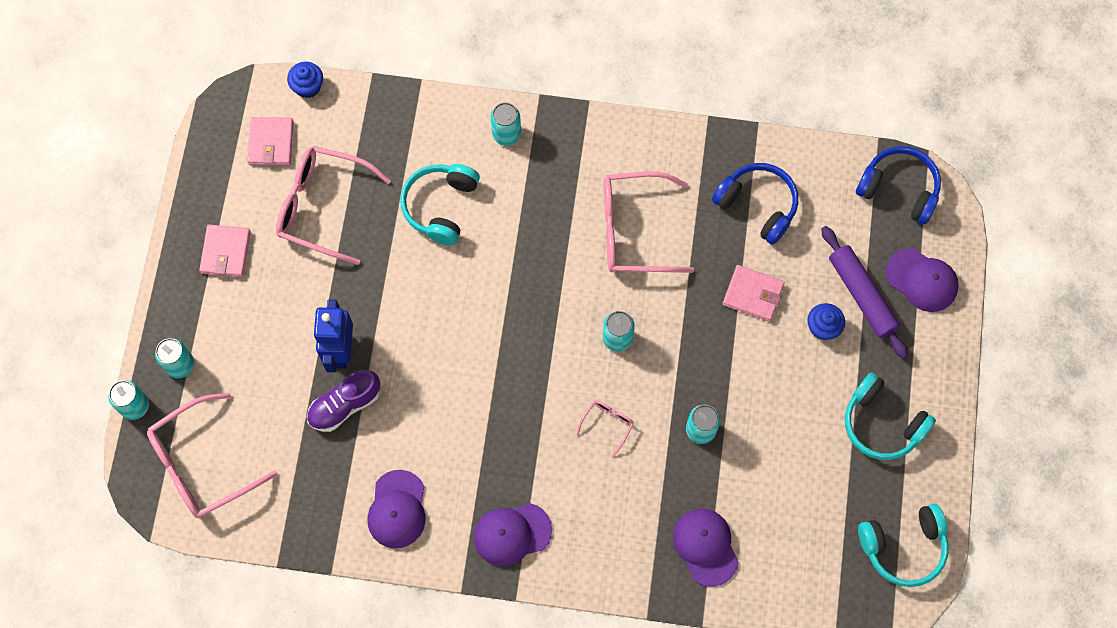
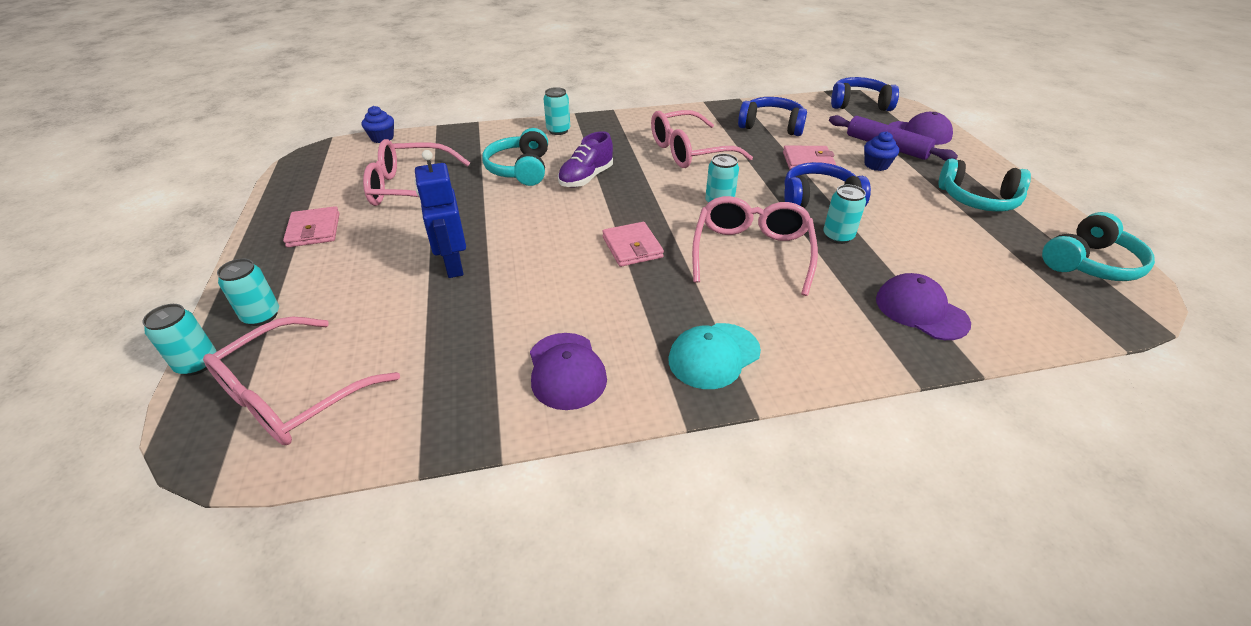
camera: 20 degrees left, 30 degrees down
pink wallet [247,117,294,165] -> pink wallet moved to [602,222,664,267]
purple shoe [307,370,380,432] -> purple shoe moved to [558,131,613,188]
purple cap [474,503,552,566] -> turquoise cap [668,323,761,389]
pink glasses [576,400,634,457] -> pink glasses [692,196,818,296], size x2.27
none -> blue headphones [784,162,871,208]

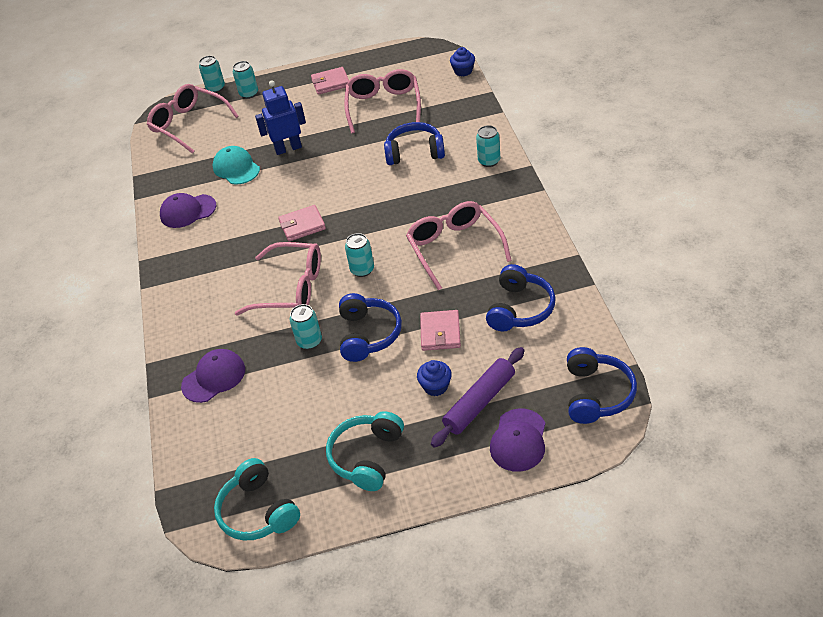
camera: 95 degrees right, 5 degrees up
turquoise headphones [482,128,548,186] -> blue headphones [384,122,445,165]
purple shoe [558,131,613,188] -> none
turquoise cap [668,323,761,389] -> turquoise cap moved to [213,146,260,185]

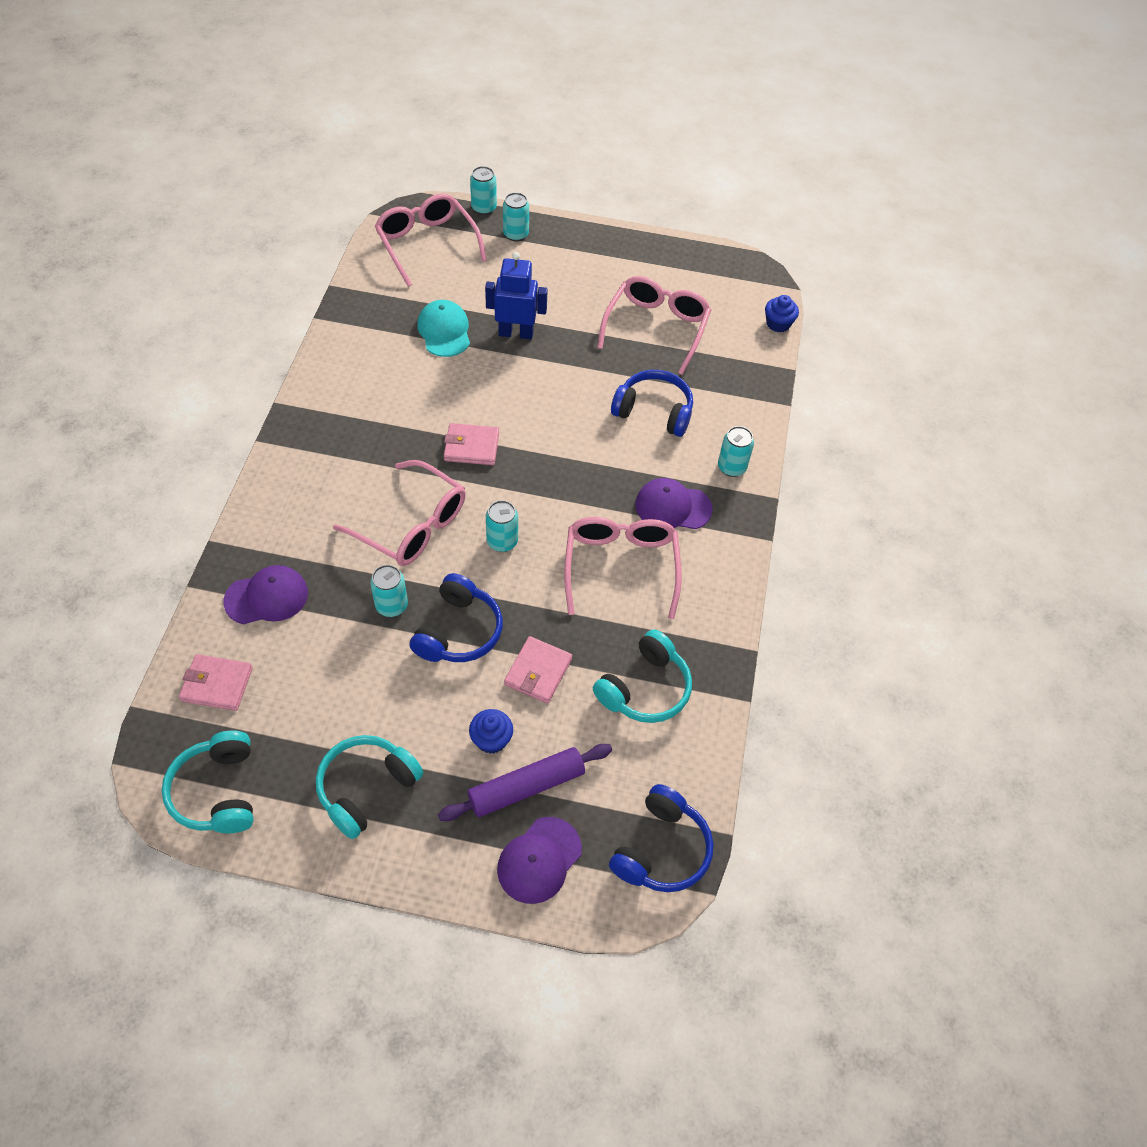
camera: 15 degrees right, 10 degrees up
purple cap [160,193,216,228] -> purple cap moved to [635,478,713,529]
pink wallet [311,67,349,95] -> pink wallet moved to [179,654,253,711]
blue headphones [486,264,556,332] -> turquoise headphones [593,630,692,723]

